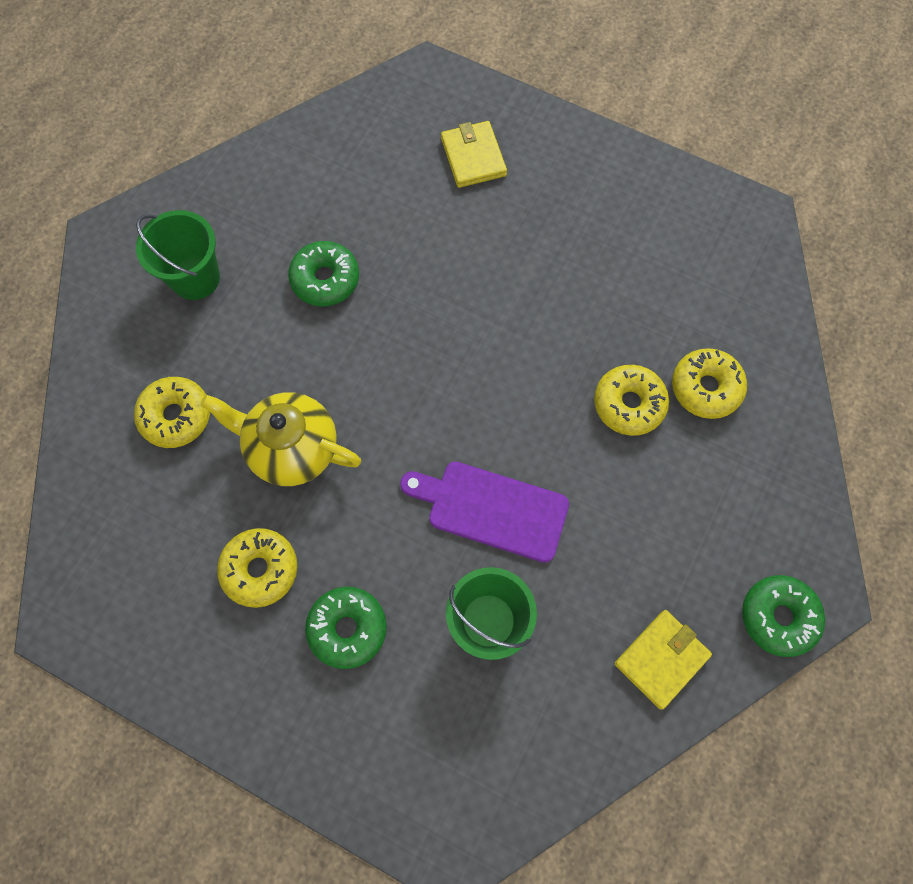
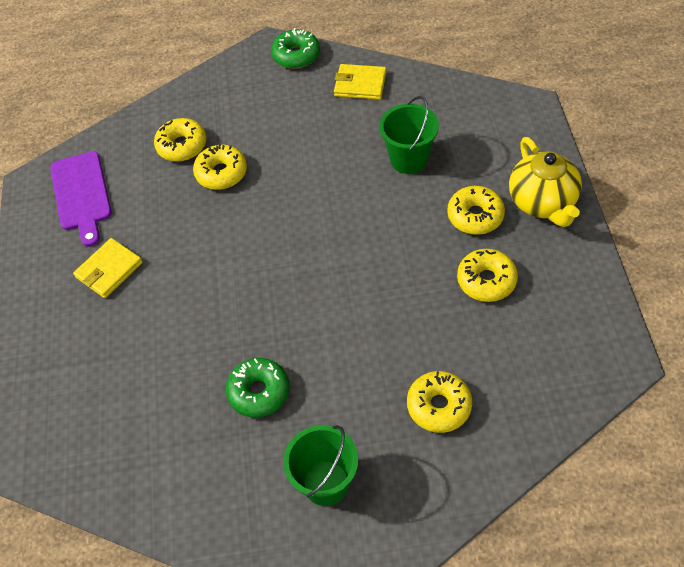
camera: 120 degrees left, 15 degrees down
yellow teapot [200,392,361,486] -> yellow teapot moved to [509,137,582,227]
green donut [305,586,387,669] -> yellow donut [447,186,505,235]
purple cutting board [400,462,569,563] -> purple cutting board moved to [50,151,112,247]
yellow wallet [441,121,507,188] -> yellow wallet moved to [73,238,143,298]

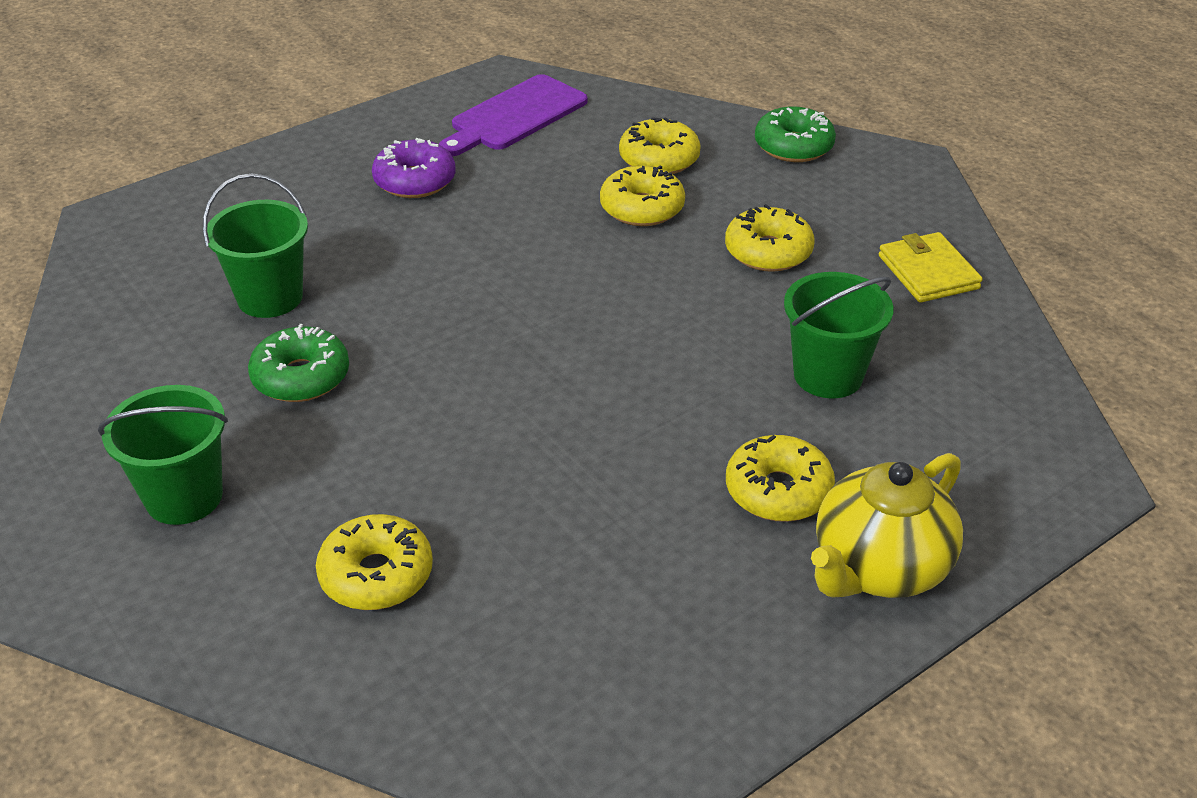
camera: 55 degrees right, 15 degrees down
yellow wallet [73,238,143,298] -> purple donut [372,138,456,198]
green donut [271,28,320,69] -> green donut moved to [755,106,836,162]
yellow donut [457,249,518,302] -> yellow donut moved to [725,204,815,272]
none -> green bucket [203,173,308,318]

